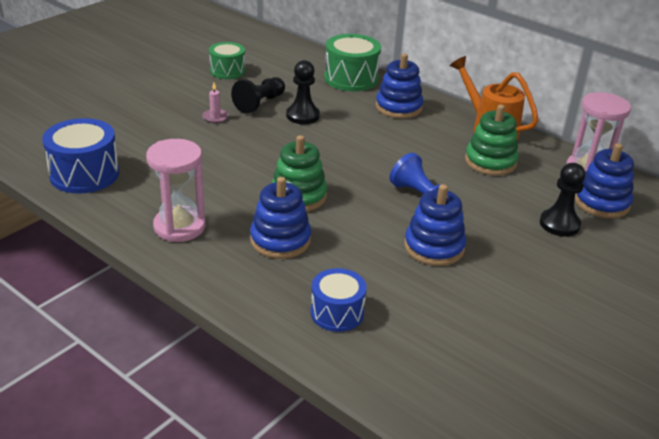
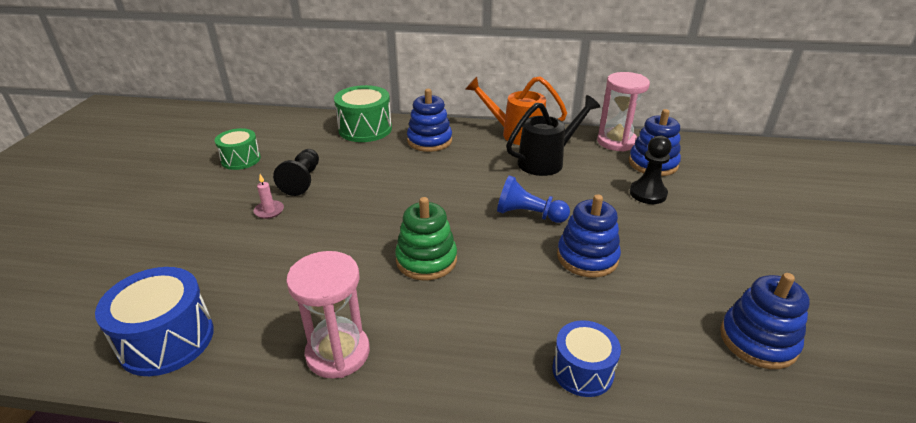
camera: 30 degrees left, 0 degrees up
blue stacking toy [250,177,311,259] -> blue stacking toy moved to [720,273,810,369]
black pawn [286,60,320,124] -> none
green stacking toy [465,105,519,176] -> black watering can [506,95,600,176]

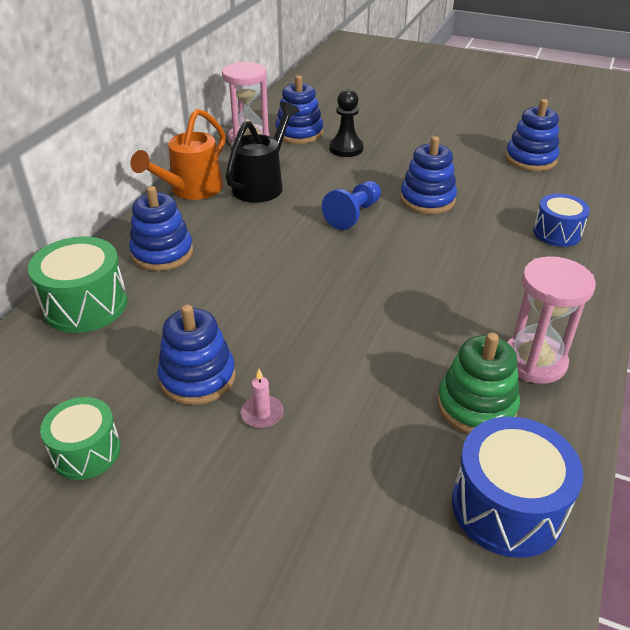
camera: 75 degrees left, 5 degrees up
black pawn [273,149,319,196] -> blue stacking toy [157,305,236,405]
green stacking toy [395,197,457,280] -> green stacking toy moved to [437,333,520,434]
black watering can [506,95,600,176] -> black watering can turned 45 degrees clockwise [226,102,299,203]

